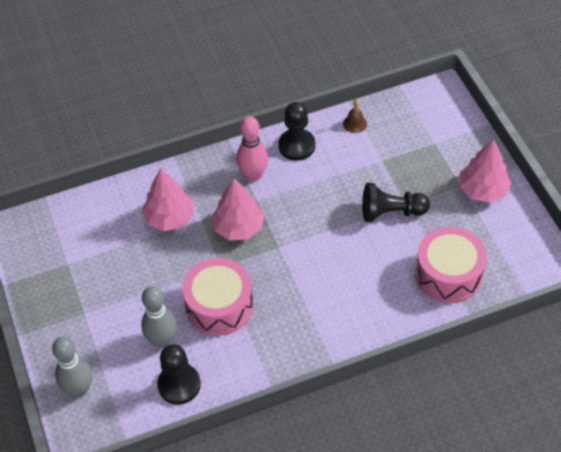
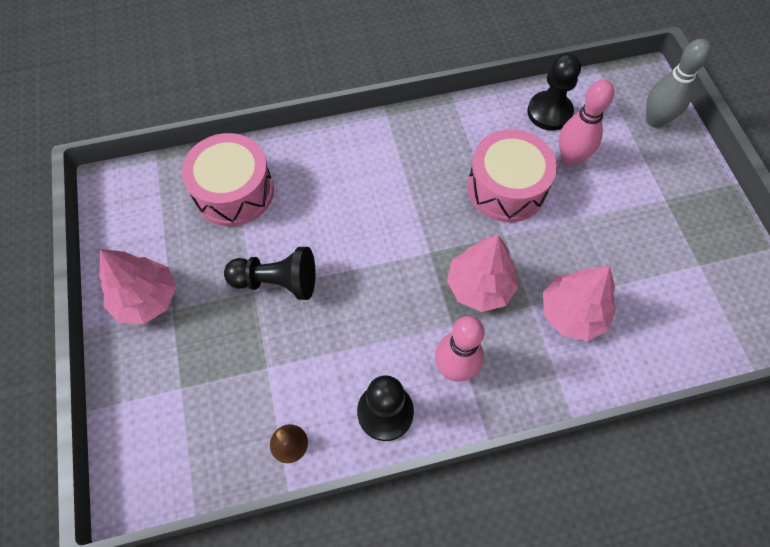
camera: 175 degrees left, 10 degrees up
grey bowling pin [141,286,177,348] -> pink bowling pin [559,80,614,166]

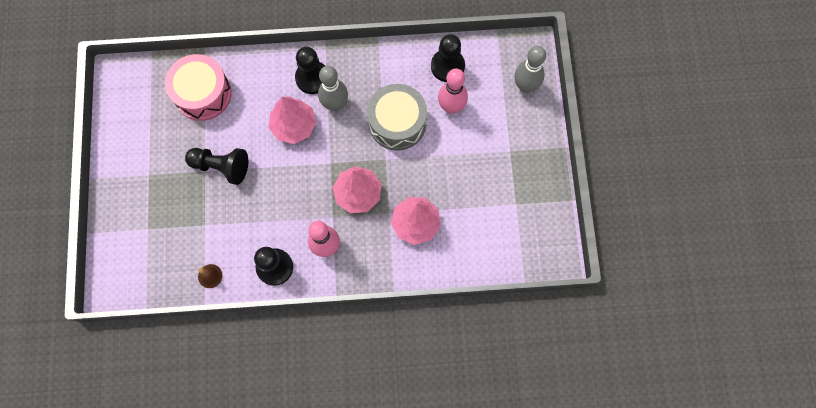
camera: 10 degrees right, 10 degrees up
pink tree [99,249,176,324] -> pink tree moved to [269,97,316,144]
pink drum [467,129,557,222] -> grey drum [367,84,427,151]
none -> black pawn [295,47,325,94]
none -> grey bowling pin [318,66,348,111]

